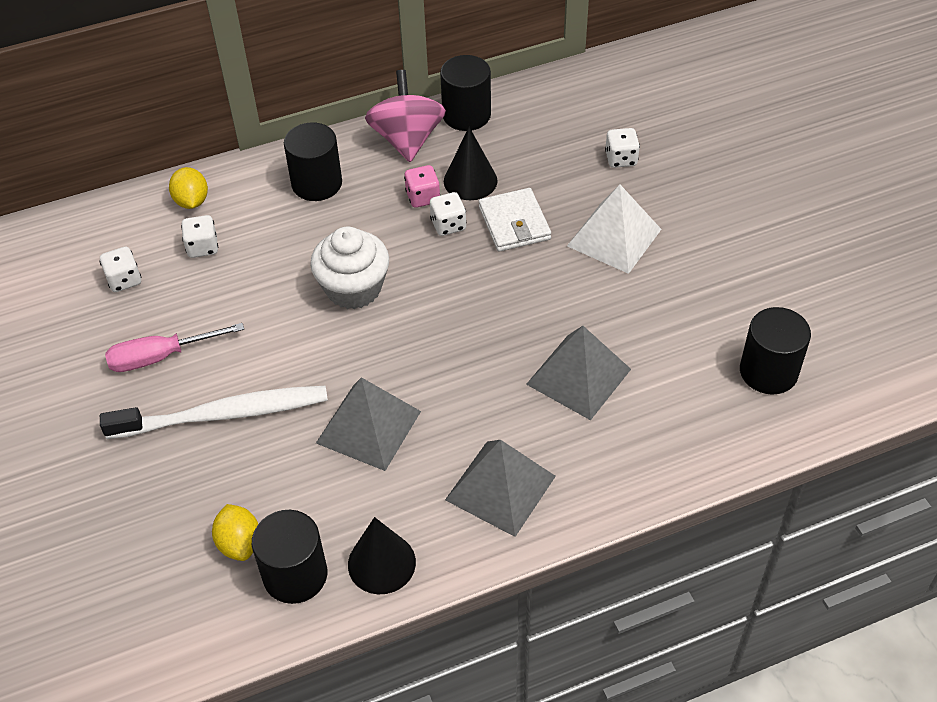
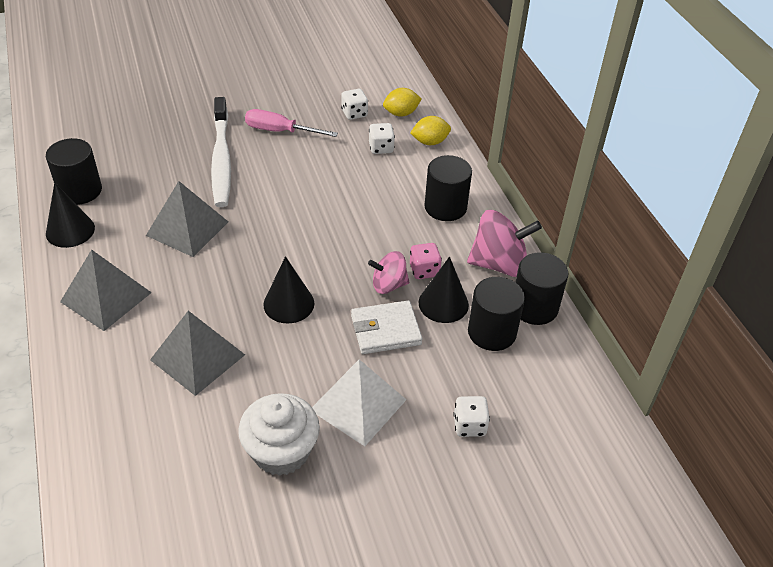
camera: 90 degrees right, 5 degrees down
pink screwdriver [105,323,244,372] -> pink screwdriver turned 60 degrees counterclockwise [245,109,338,137]
yellow lemon [212,504,258,561] -> yellow lemon moved to [383,88,422,117]
white cupcake [310,227,389,309] -> white cupcake moved to [238,393,320,476]
white dice [430,192,467,236] -> pink spinning top [368,251,410,294]
black cylinder [740,307,811,395] -> black cylinder moved to [468,277,525,351]
none -> black cone [263,256,314,324]

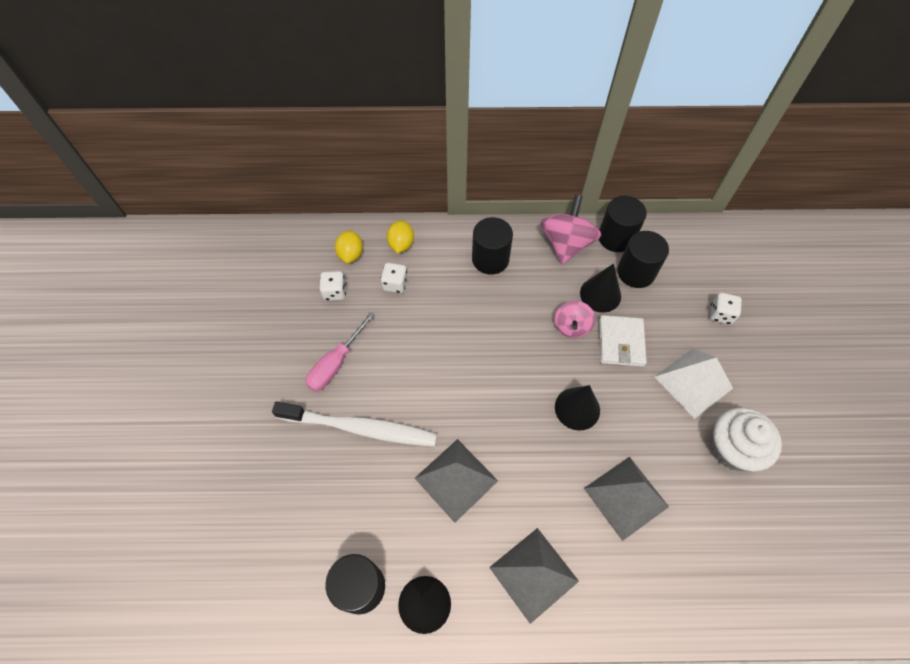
camera: 70 degrees left, 15 degrees up
pink dice [410,243,442,279] -> none

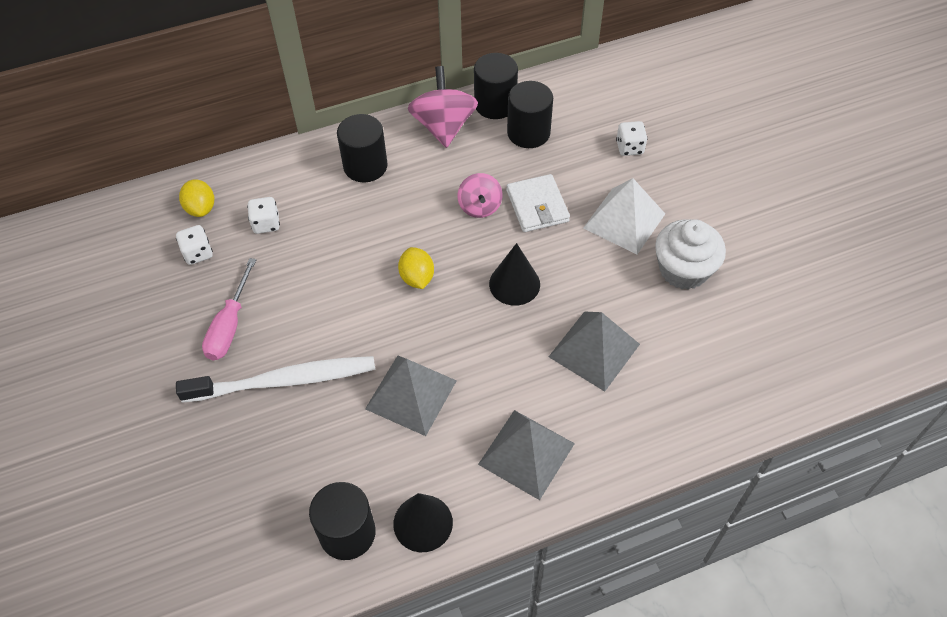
camera: 20 degrees left, 5 degrees down
yellow lemon [386,220,414,253] -> yellow lemon moved to [398,247,434,289]
black cone [580,263,621,313] -> none

